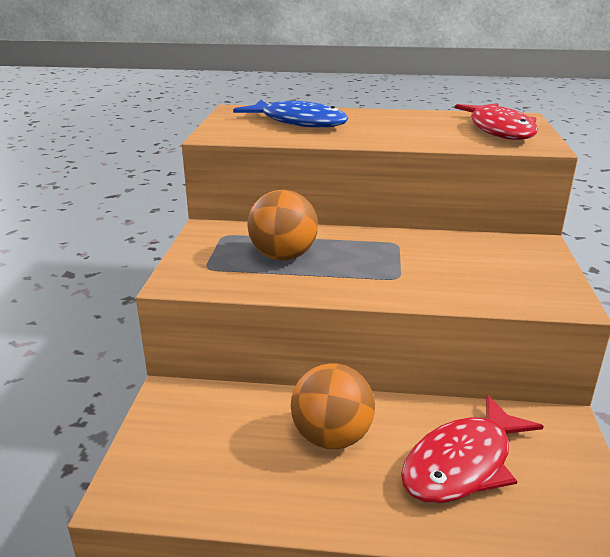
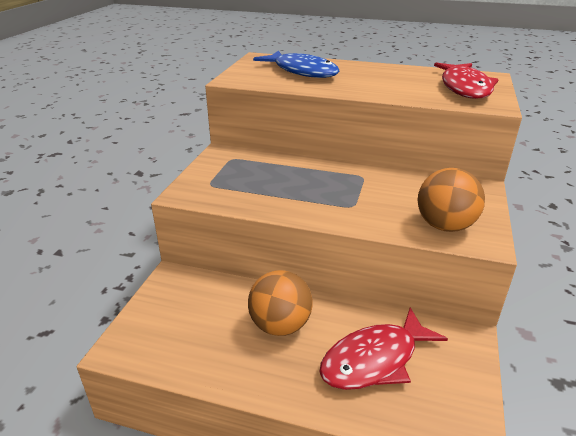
camera: 10 degrees right, 5 degrees up
orange ball [247,190,318,260] -> orange ball moved to [417,168,485,232]

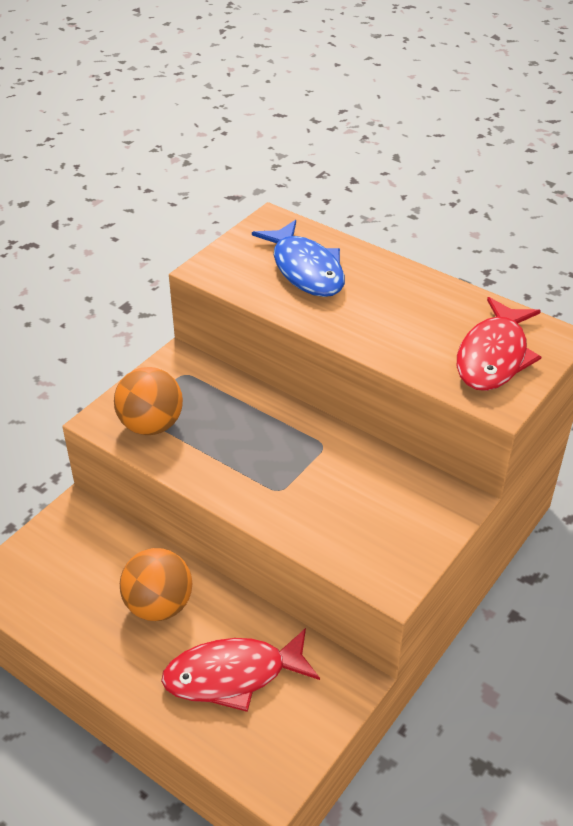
camera: 20 degrees right, 10 degrees up
orange ball [417,168,485,232] -> orange ball moved to [114,367,183,435]

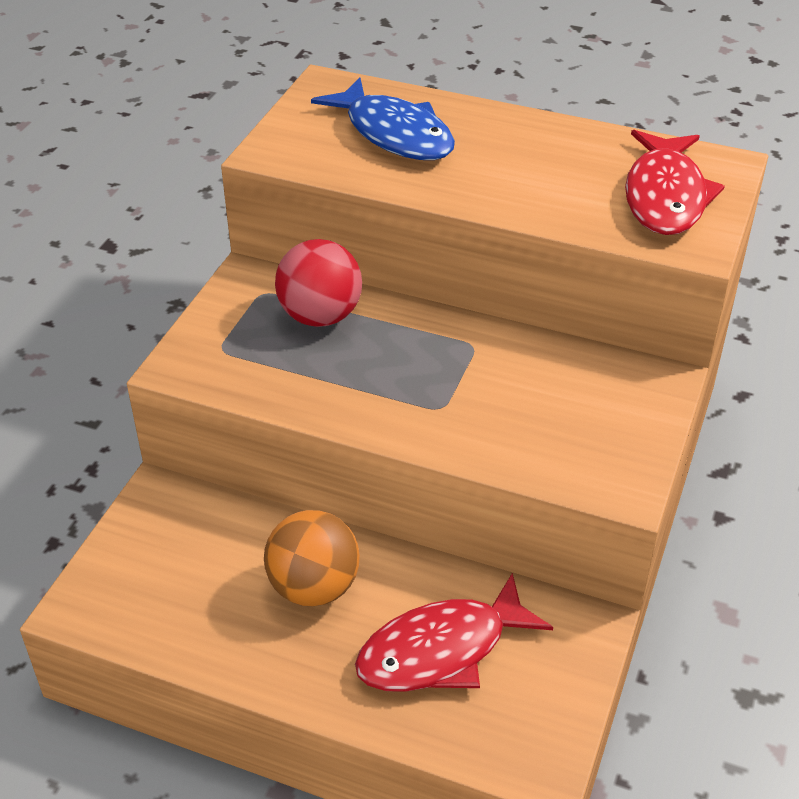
camera: 15 degrees left, 0 degrees up
orange ball [114,367,183,435] -> none
none -> red ball [275,239,362,327]

